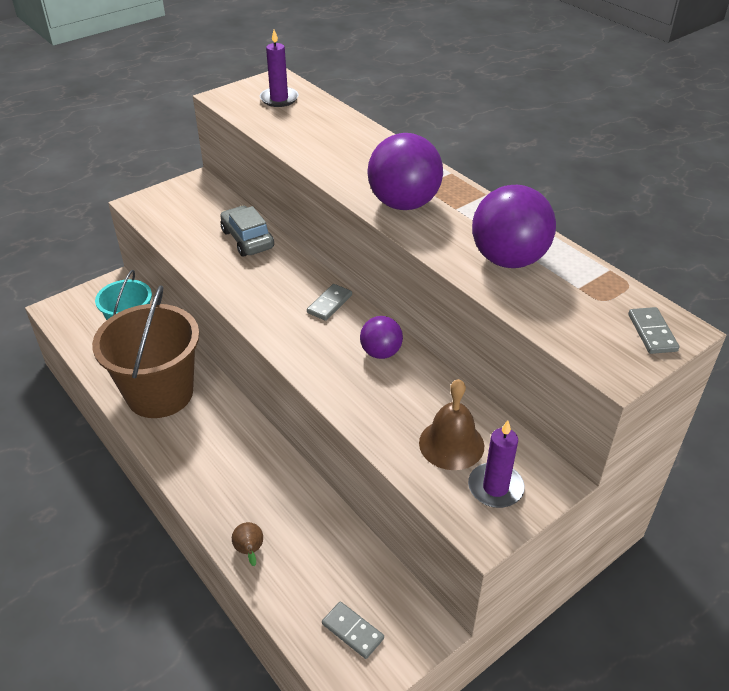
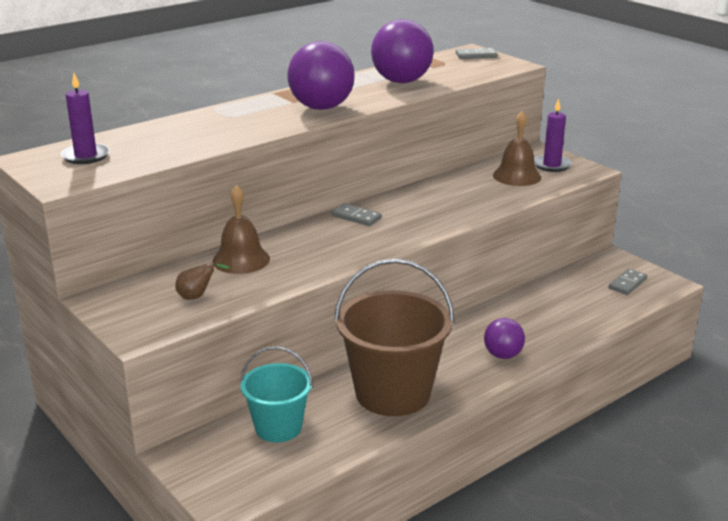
camera: 90 degrees left, 15 degrees down
grey car [220,206,274,257] -> brown bell [213,185,270,274]
brown pear [232,522,263,566] -> brown pear moved to [175,260,230,300]
purple ball [360,316,403,359] -> purple ball moved to [484,318,525,359]

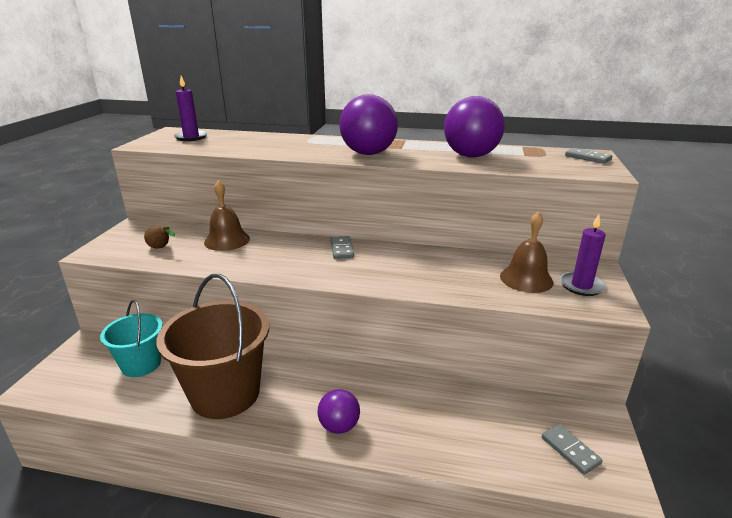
camera: 50 degrees right, 0 degrees up
grey domino [608,269,647,295] -> grey domino turned 60 degrees clockwise [542,424,603,475]

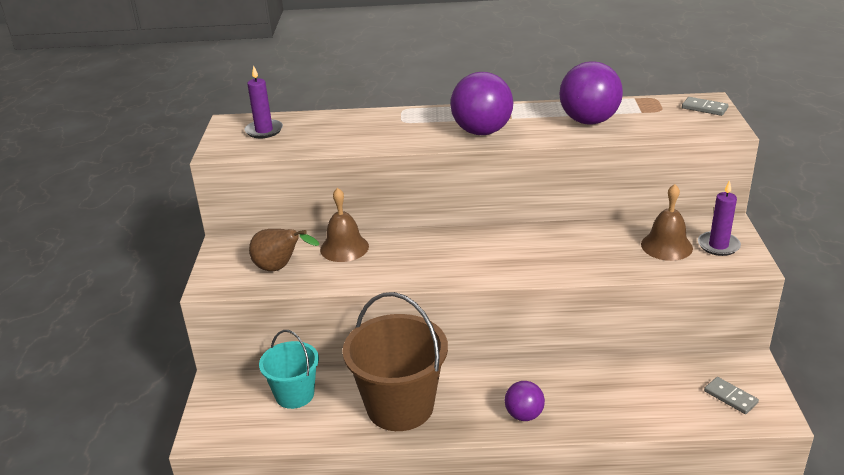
camera: 10 degrees left, 5 degrees up
brown pear [144,226,175,249] -> brown pear [249,229,319,271], size x1.70
grey domino [331,236,354,259] -> none

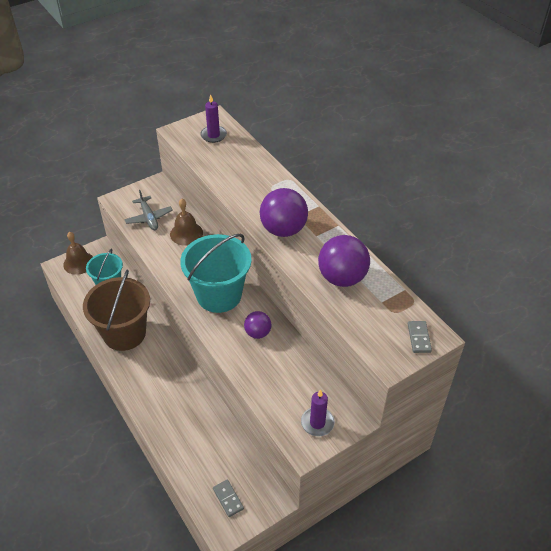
camera: 55 degrees right, 15 degrees up
brown pear [249,229,319,271] -> grey plane [124,190,173,230]
purple ball [504,381,545,421] -> purple ball moved to [244,311,272,339]
brown bell [641,184,693,261] -> brown bell moved to [63,232,93,275]
grey domino [704,377,759,414] -> grey domino turned 45 degrees counterclockwise [213,480,244,517]
none -> turquoise bucket [180,234,252,313]

